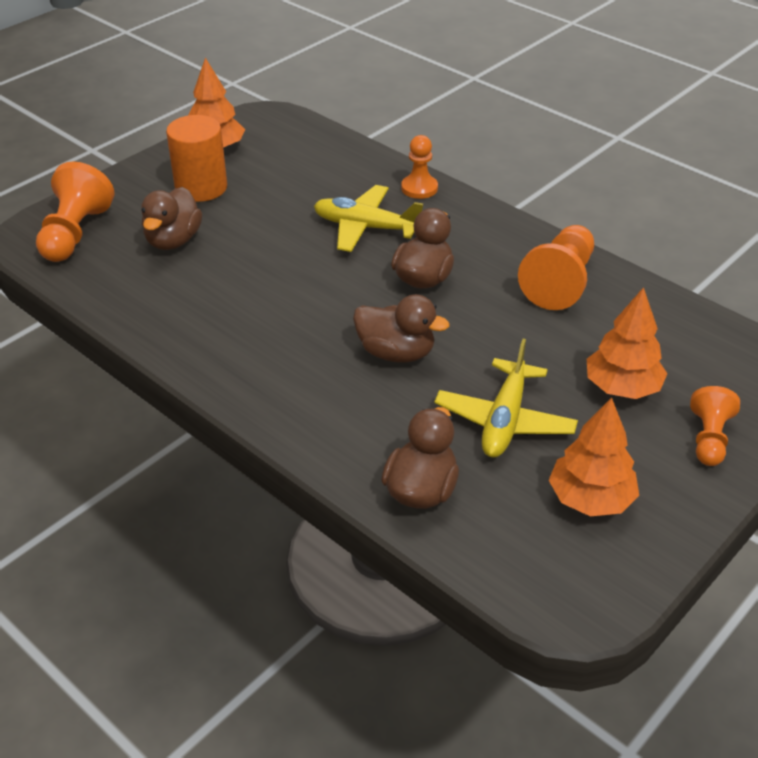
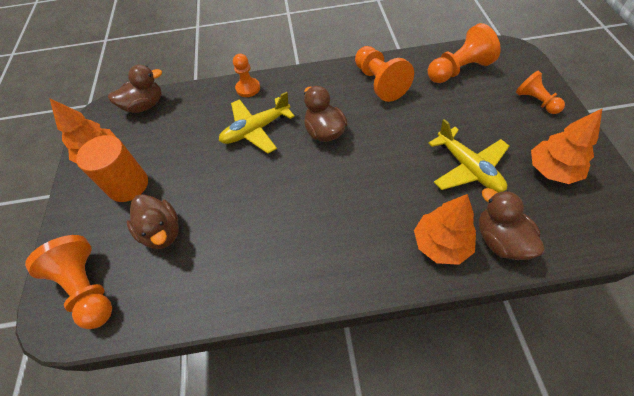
camera: 45 degrees left, 15 degrees up
brown duck [353,294,449,363] -> brown duck moved to [108,64,162,113]
orange tree [587,287,667,399] -> orange tree moved to [414,194,476,265]
none -> orange pawn [428,23,501,83]

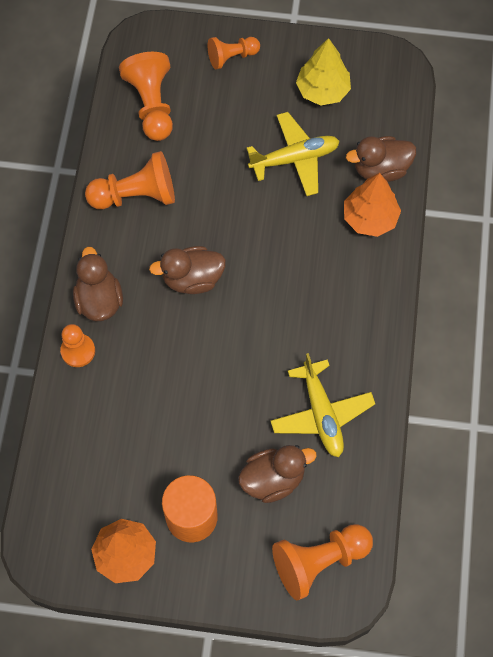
camera: 80 degrees left, 10 degrees up
brown duck [108,64,162,113] -> brown duck moved to [73,247,123,321]
yellow plane [219,92,295,154] -> yellow plane moved to [271,353,375,457]
orange tree [531,108,603,184] -> yellow tree [296,38,351,106]

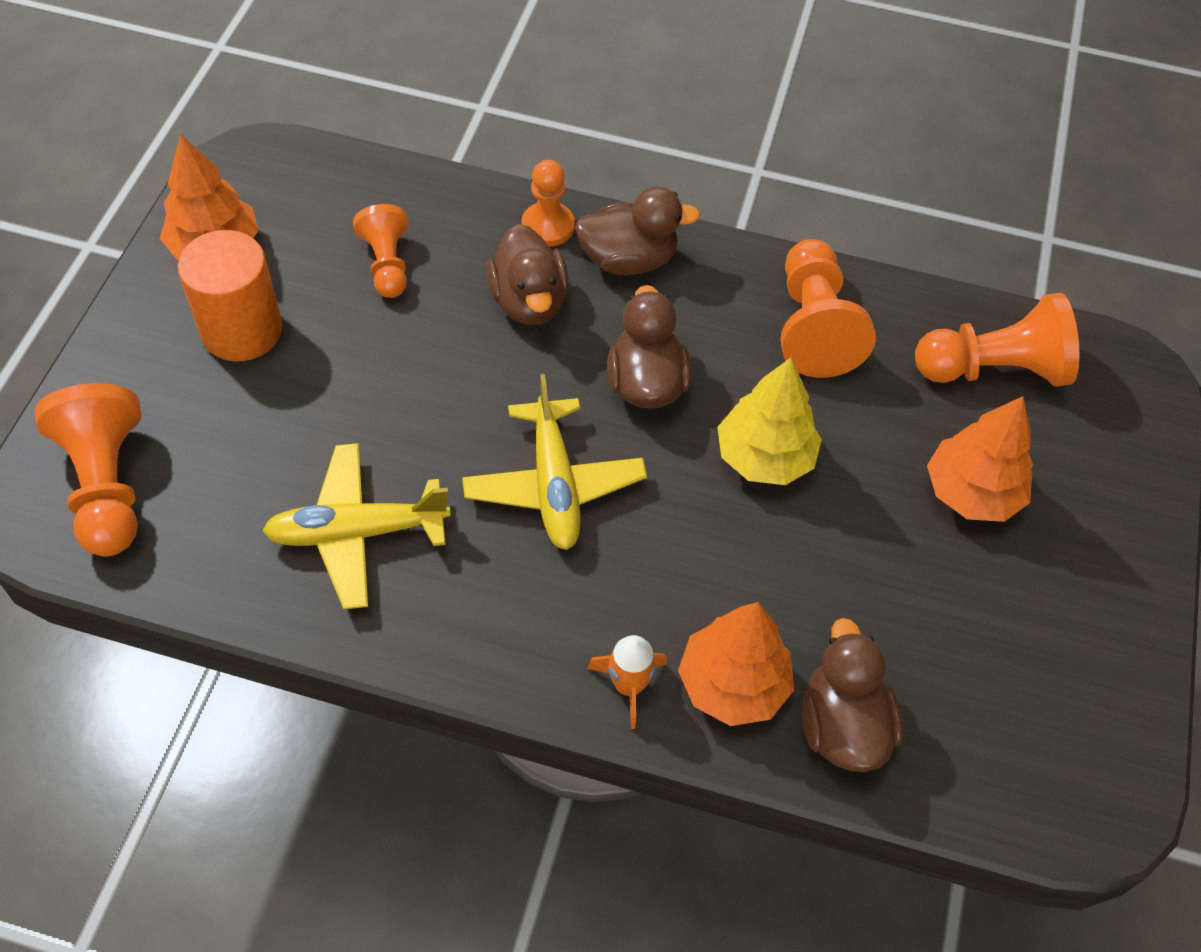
camera: 95 degrees right, 10 degrees down
orange pawn [208,37,260,69] -> orange pawn moved to [353,204,409,298]
brown duck [238,445,317,503] -> brown duck moved to [486,224,569,325]
yellow plane [247,112,340,196] -> yellow plane moved to [462,374,647,550]
yellow tree [296,38,351,106] -> yellow tree moved to [717,358,822,485]
none -> orange rocket [587,635,667,729]
none -> orange tree [927,396,1033,522]

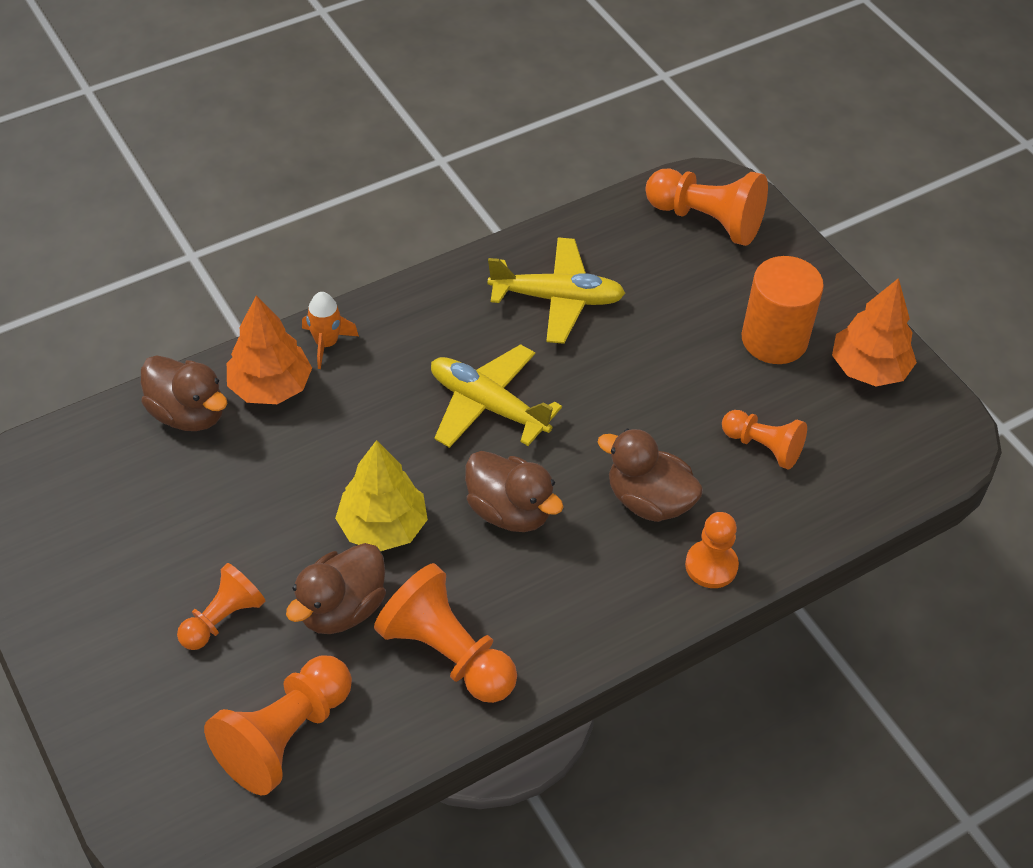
camera: 135 degrees right, 5 degrees down
yellow plane [262,443,451,609] -> yellow plane turned 60 degrees clockwise [488,237,625,344]
brown duck [575,187,701,275] -> brown duck moved to [286,543,386,634]
orange tree [927,396,1033,522] -> orange pawn [177,563,265,650]

